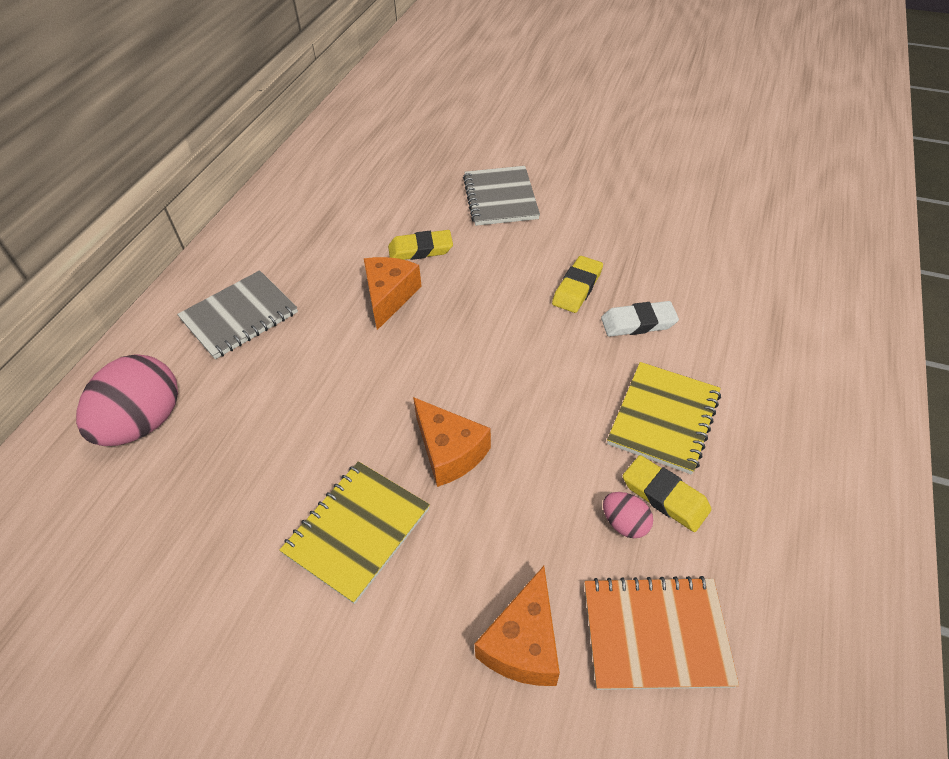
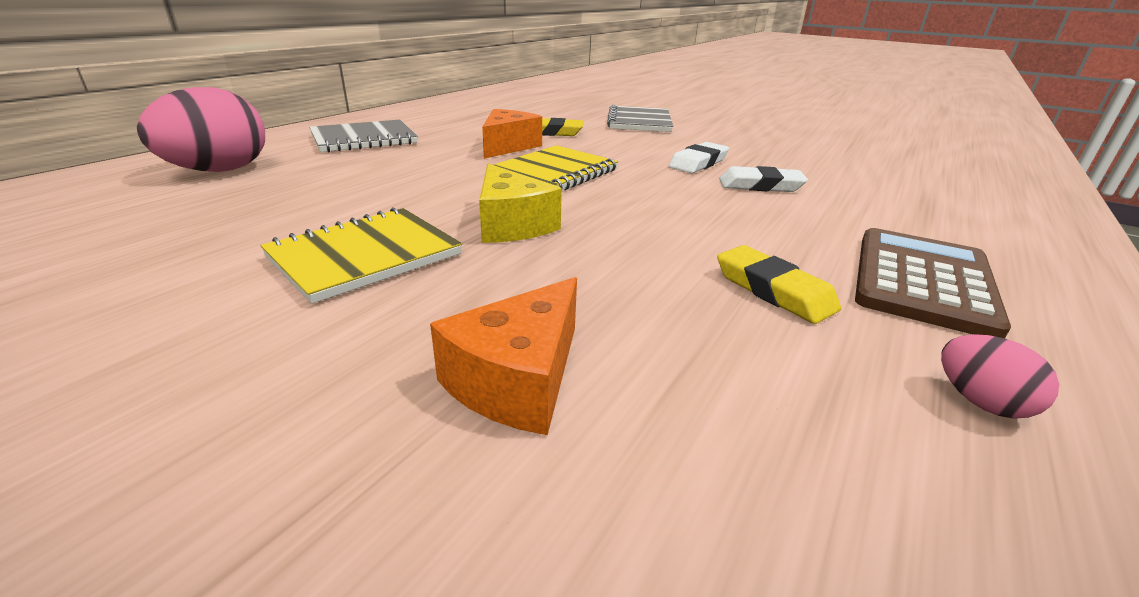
camera: 10 degrees right, 20 degrees down
orange cheese [413,397,491,487] -> yellow cheese [479,164,562,243]
yellow eraser [552,256,603,313] -> white eraser [669,142,729,173]
orange notebook [585,576,739,690] -> none
pink egg [603,492,653,538] -> pink egg moved to [941,334,1059,419]
yellow notebook [607,362,721,475] -> yellow notebook moved to [494,145,618,190]
none -> brown calculator [855,228,1011,338]

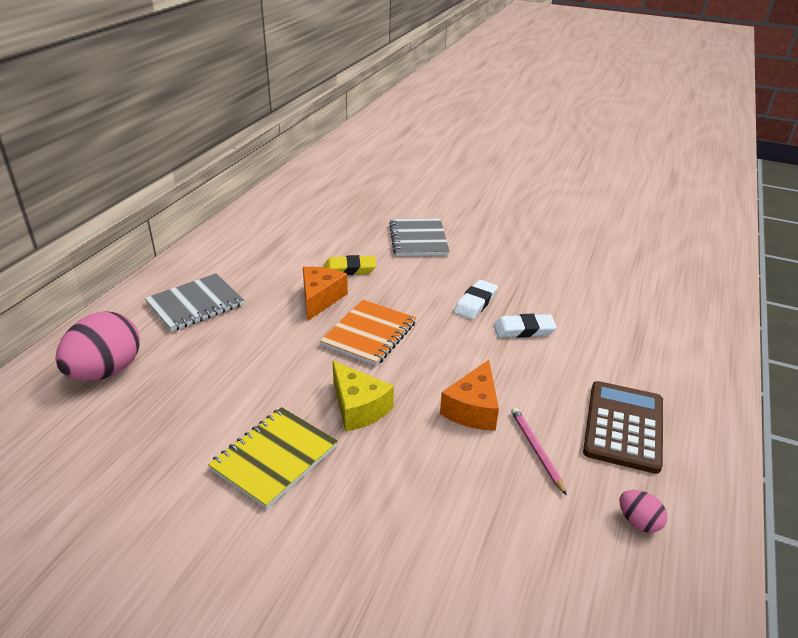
camera: 10 degrees left, 5 degrees up
orange cheese [430,277,577,435] -> orange cheese moved to [440,360,499,431]
yellow notebook [494,145,618,190] -> orange notebook [320,300,416,366]
yellow eraser [717,245,841,324] -> pink pencil [511,408,567,496]

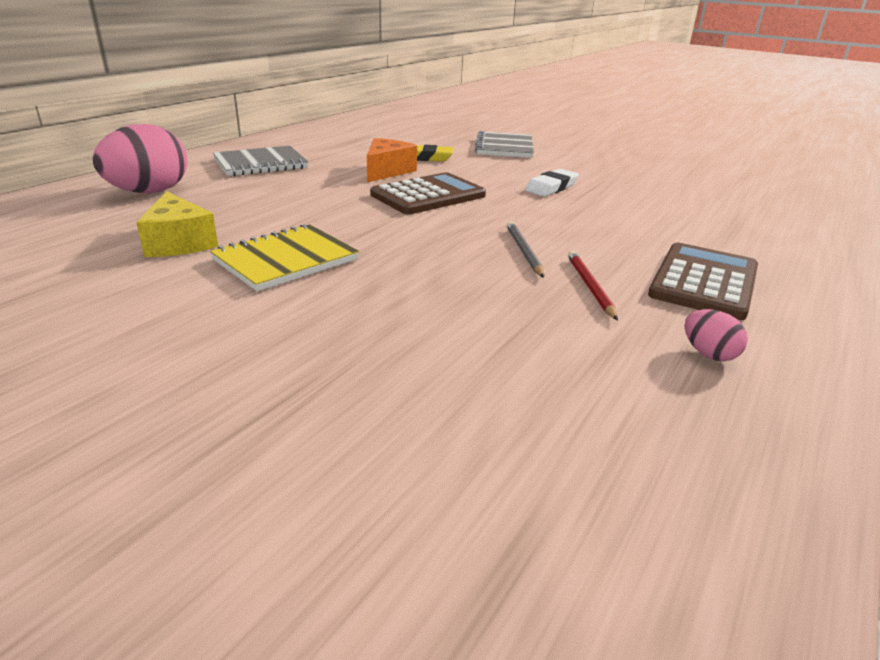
camera: 10 degrees right, 5 degrees down
orange notebook [320,300,416,366] -> brown calculator [370,172,486,214]
yellow cheese [332,361,394,432] -> yellow cheese moved to [136,191,218,257]
orange cheese [440,360,499,431] -> grey pencil [507,222,544,278]
white eraser [493,314,557,338] -> none
pink pencil [511,408,567,496] -> red pencil [568,251,618,320]

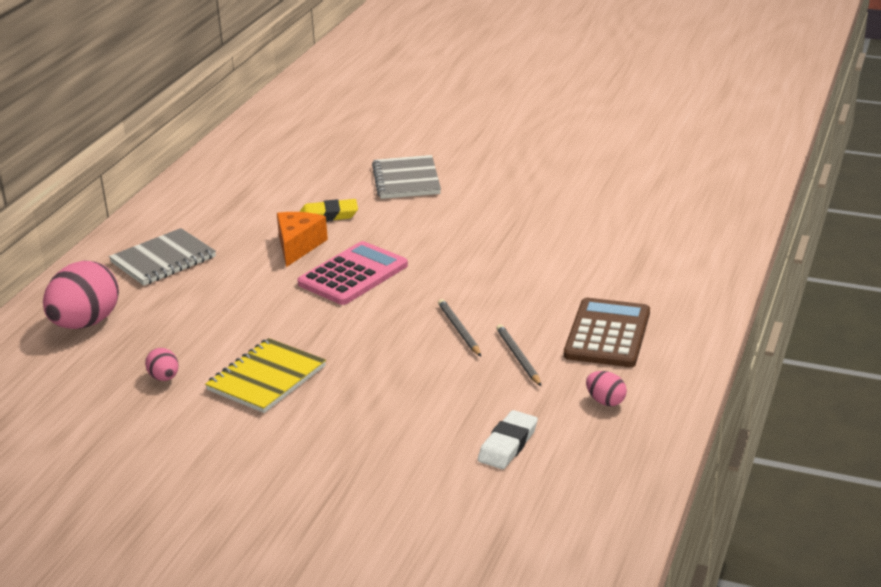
camera: 10 degrees left, 0 degrees up
yellow cheese [136,191,218,257] -> pink egg [145,348,179,381]
brown calculator [370,172,486,214] -> pink calculator [297,241,408,305]
white eraser [525,169,579,197] -> white eraser moved to [478,410,538,469]
red pencil [568,251,618,320] -> grey pencil [496,324,541,386]

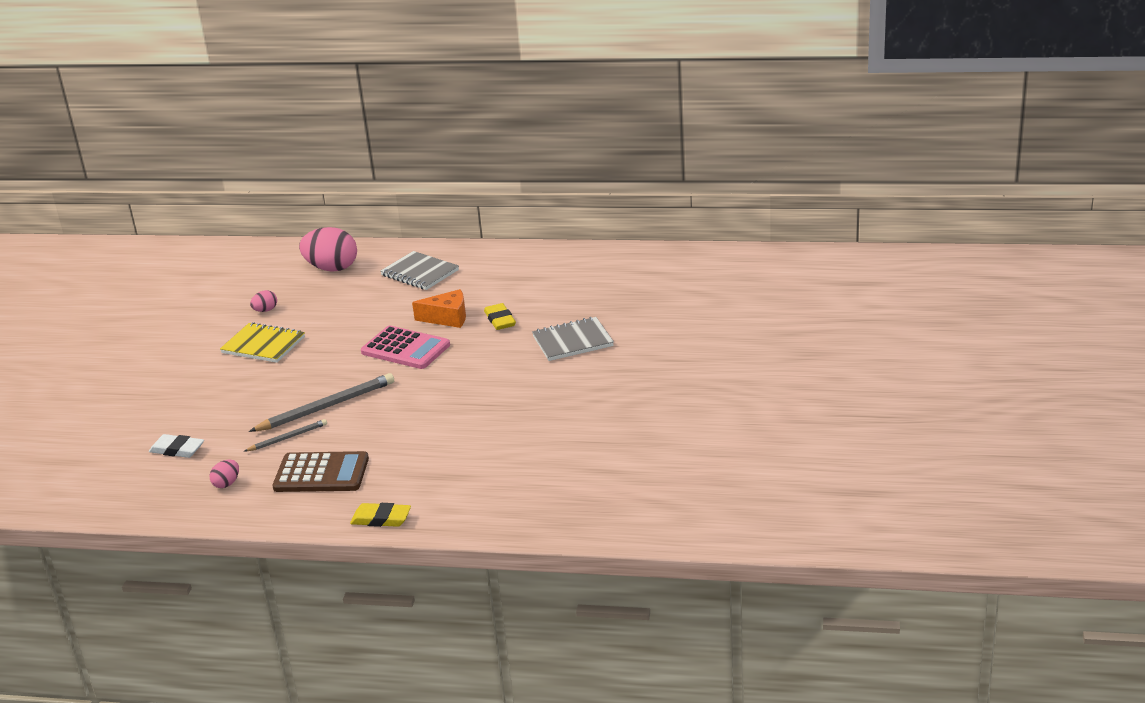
camera: 80 degrees right, 0 degrees up
grey pencil [438,299,481,356] -> grey pencil [249,373,394,432], size x1.83
none -> yellow eraser [350,503,411,527]

